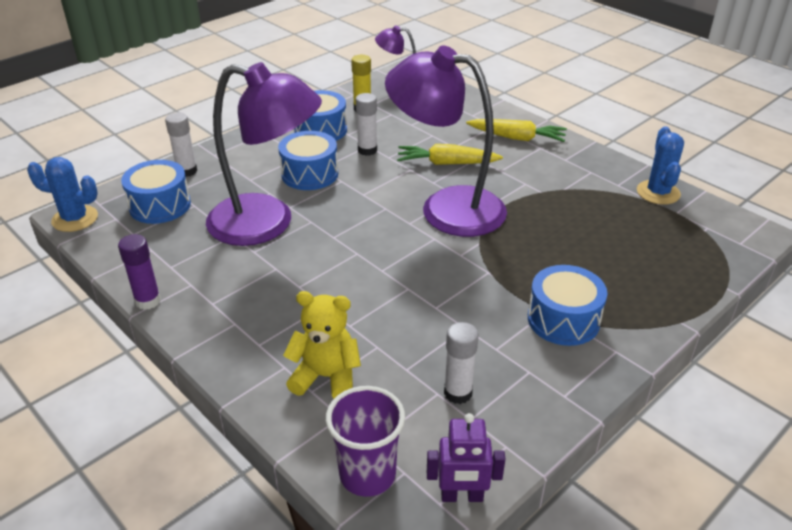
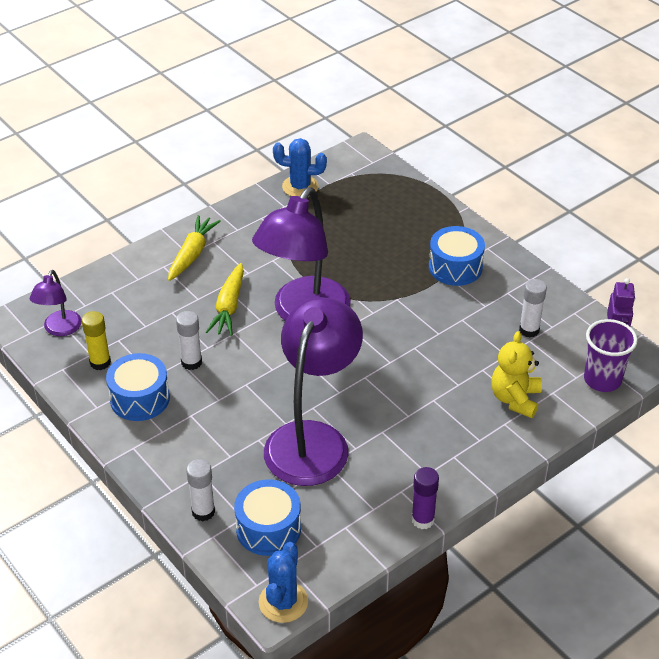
camera: 85 degrees left, 5 degrees up
blue drum [278,131,338,190] -> none

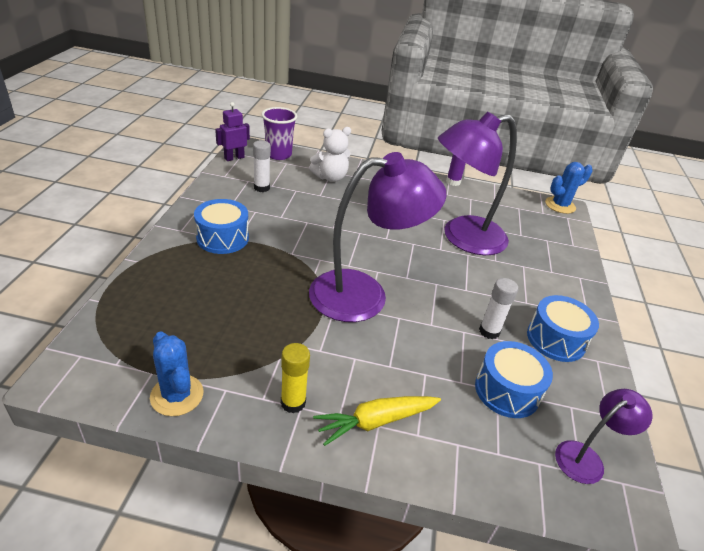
camera: 135 degrees left, 5 degrees down
yellow glue stick [82,311,111,370] -> yellow glue stick moved to [281,343,310,413]
white glue stick [186,459,215,521] -> none
yellow carrot [206,263,244,336] -> none
blue drum [234,480,301,556] -> blue drum moved to [475,341,553,418]
yellow teddy bear [491,331,542,418] -> white teddy bear [309,127,351,182]

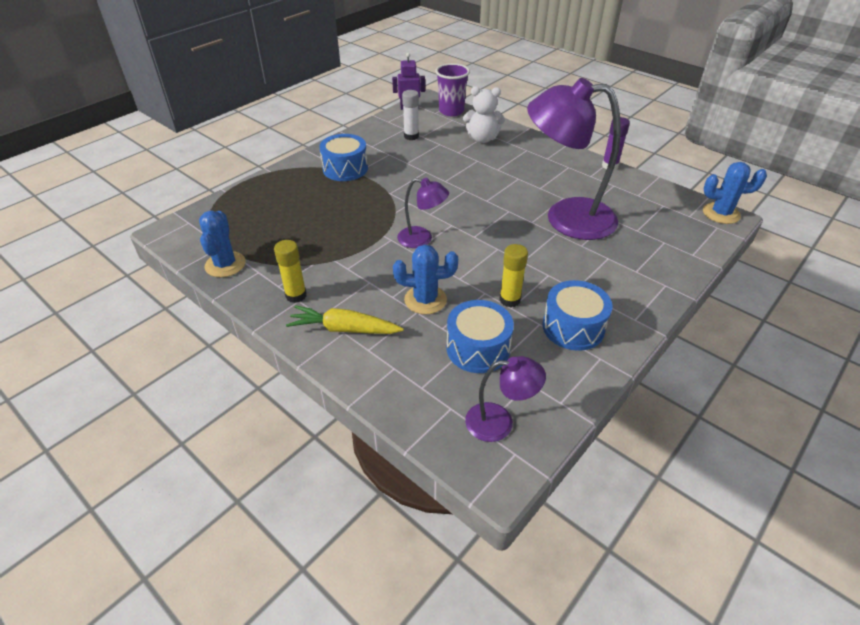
camera: 35 degrees right, 5 degrees up
purple lamp [309,152,446,322] -> purple lamp [397,178,449,248], size x0.48
white glue stick [479,278,518,339] -> yellow glue stick [499,244,528,308]
none -> blue cactus [393,244,458,314]

